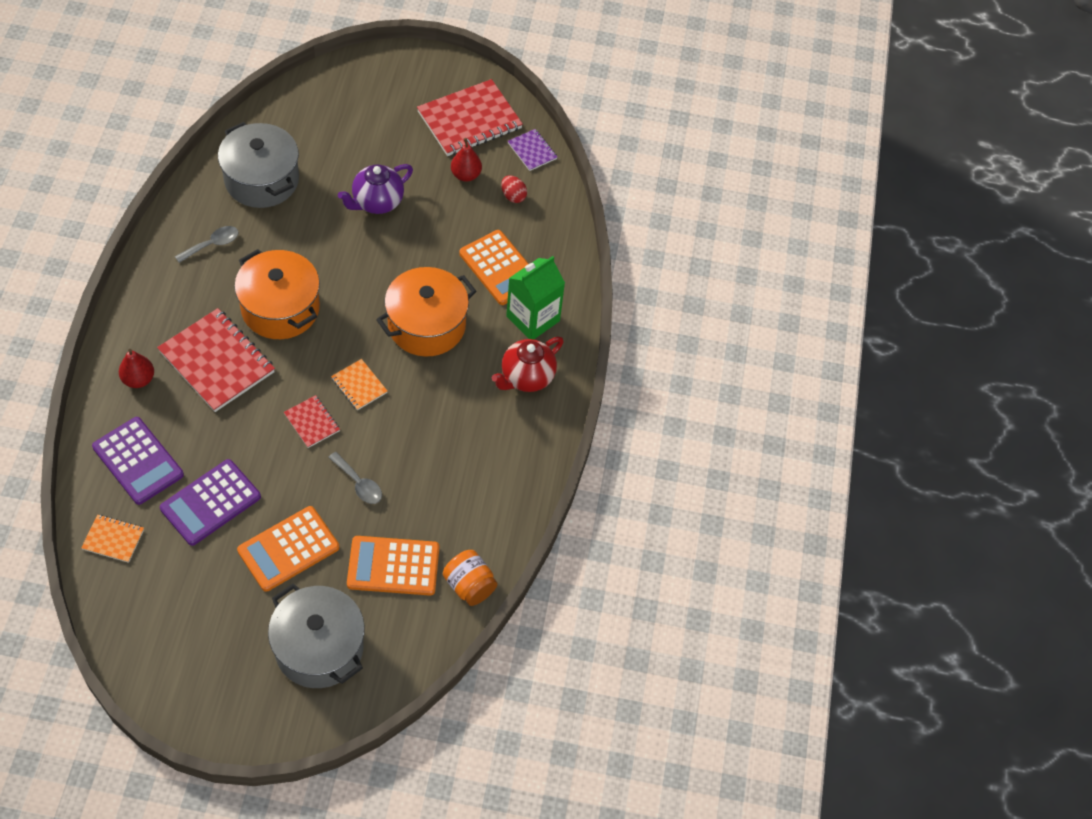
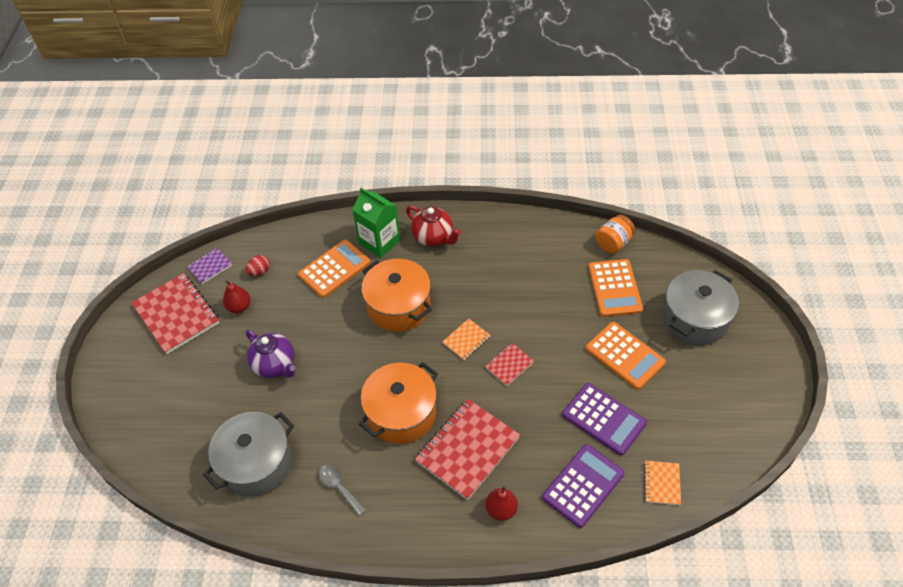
camera: 90 degrees left, 5 degrees down
grey spoon [328,452,382,504] -> none

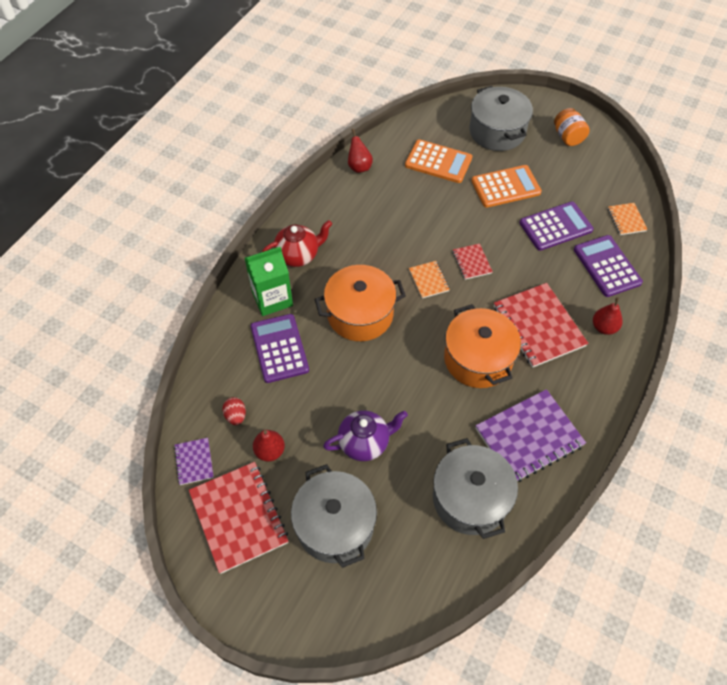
camera: 65 degrees left, 5 degrees up
red notebook [131,273,219,354] -> red notebook turned 75 degrees clockwise [189,462,288,574]
orange calculator [298,240,370,298] -> purple calculator [251,314,309,383]
grey spoon [319,465,366,516] -> purple notebook [475,389,586,482]
orange jar [596,215,635,253] -> orange jar moved to [554,108,590,146]
orange notebook [644,460,681,505] -> orange notebook turned 45 degrees clockwise [608,203,648,235]
none -> grey pot [291,464,377,568]
none -> red pear [348,129,373,173]

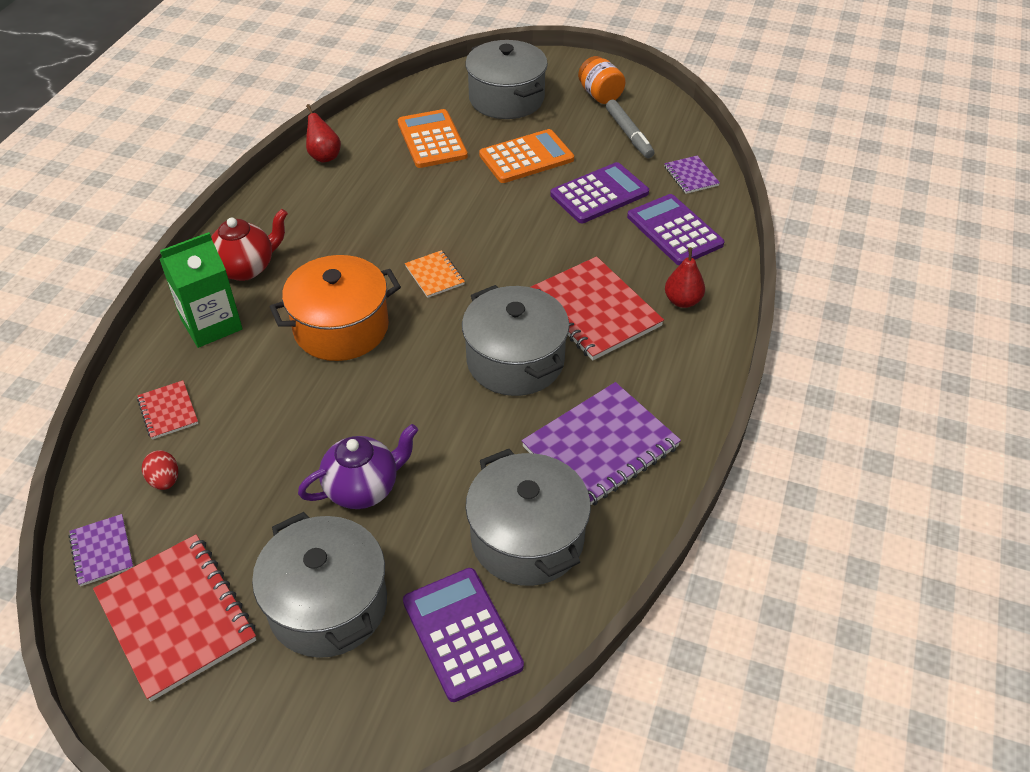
camera: 10 degrees left, 10 degrees down
purple calculator [251,314,309,383] -> purple calculator moved to [403,568,524,702]
red pear [253,430,285,462] -> none
orange calculator [405,139,472,183] -> orange calculator turned 120 degrees counterclockwise [398,109,468,168]
orange pot [444,304,521,388] -> grey pot [462,285,570,396]
red notebook [453,243,493,280] -> red notebook moved to [137,380,198,440]
orange notebook [608,203,648,235] -> purple notebook [664,155,720,194]
none -> grey marker [606,100,654,158]

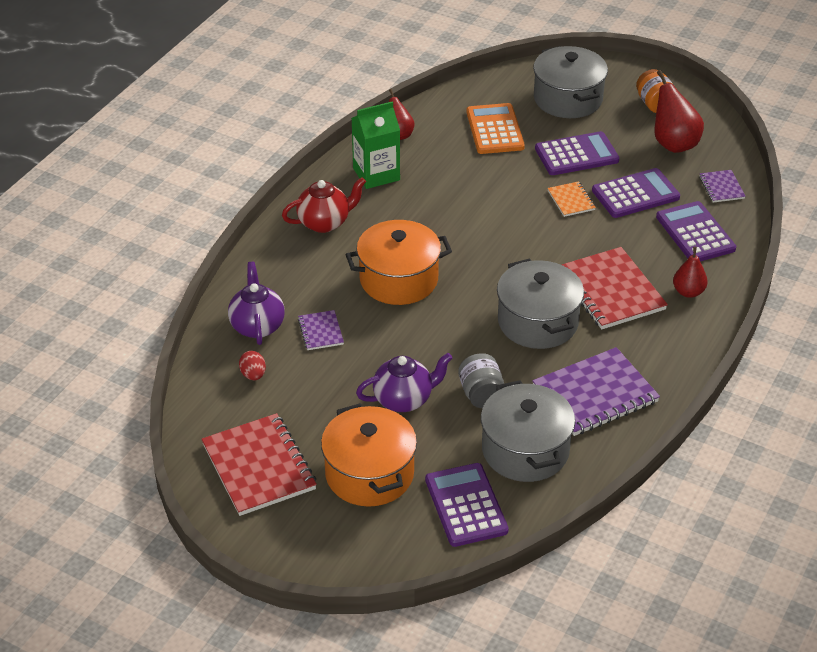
camera: 10 degrees right, 5 degrees down
purple notebook [69,514,133,586] -> purple notebook moved to [298,310,344,350]
red notebook [137,380,198,440] -> purple teapot [228,262,285,345]
green carton [159,232,243,348] -> green carton moved to [352,101,400,189]
grey pot [252,512,387,658] -> orange pot [321,403,417,507]
orange notebook [405,250,465,298] -> orange notebook moved to [548,181,596,217]
orange calculator [479,129,574,183] -> purple calculator [535,131,619,175]
grey marker [606,100,654,158] -> red pear [655,70,704,153]
none -> grey jar [458,353,504,408]

